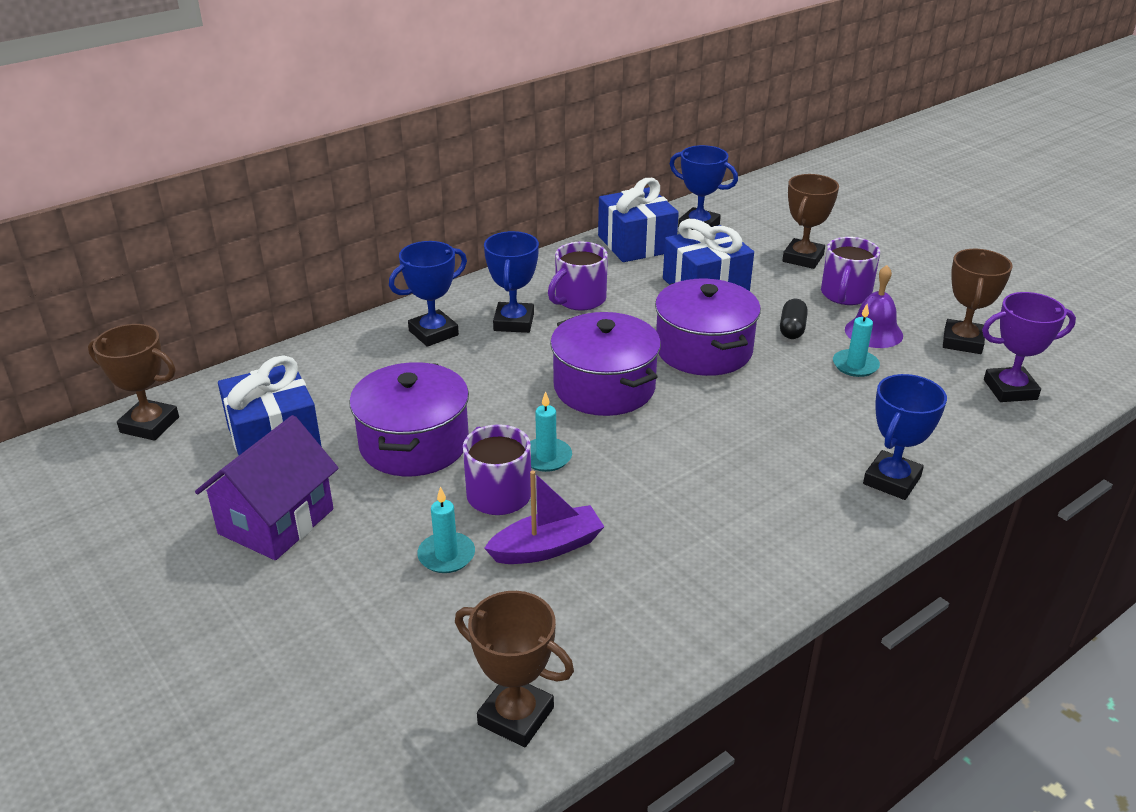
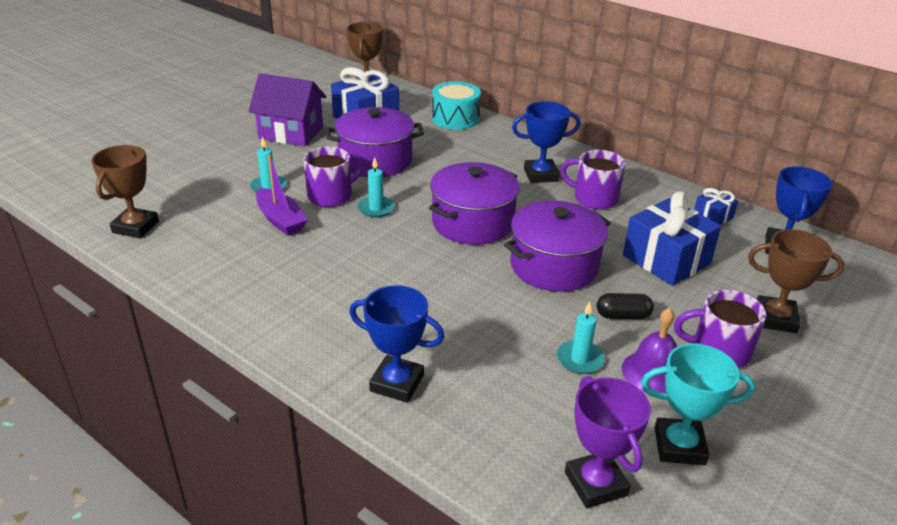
camera: 75 degrees right, 0 degrees up
blue trophy [389,241,467,347] -> none
blue gift [598,178,679,262] -> blue gift [694,188,738,225], size x0.49
brown trophy [943,249,1013,354] -> turquoise trophy [641,344,755,465]
none -> turquoise drum [432,81,481,130]

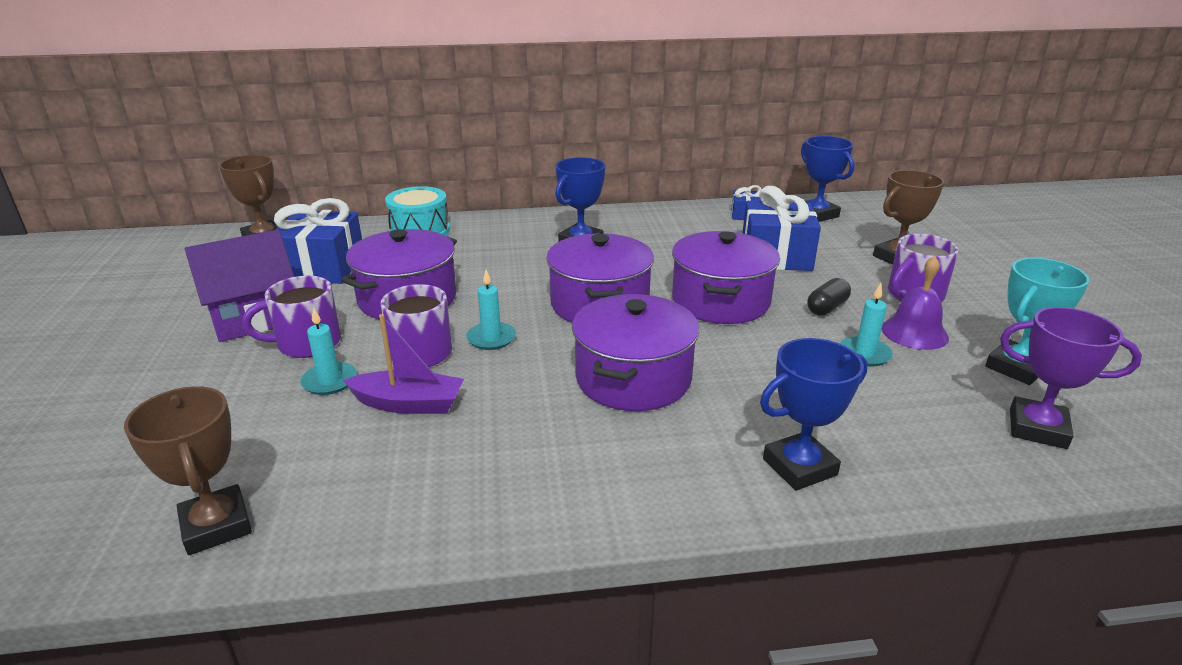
camera: 45 degrees left, 5 degrees down
purple mug [560,150,625,210] -> purple mug moved to [242,276,341,358]
none -> purple pot [572,294,699,411]

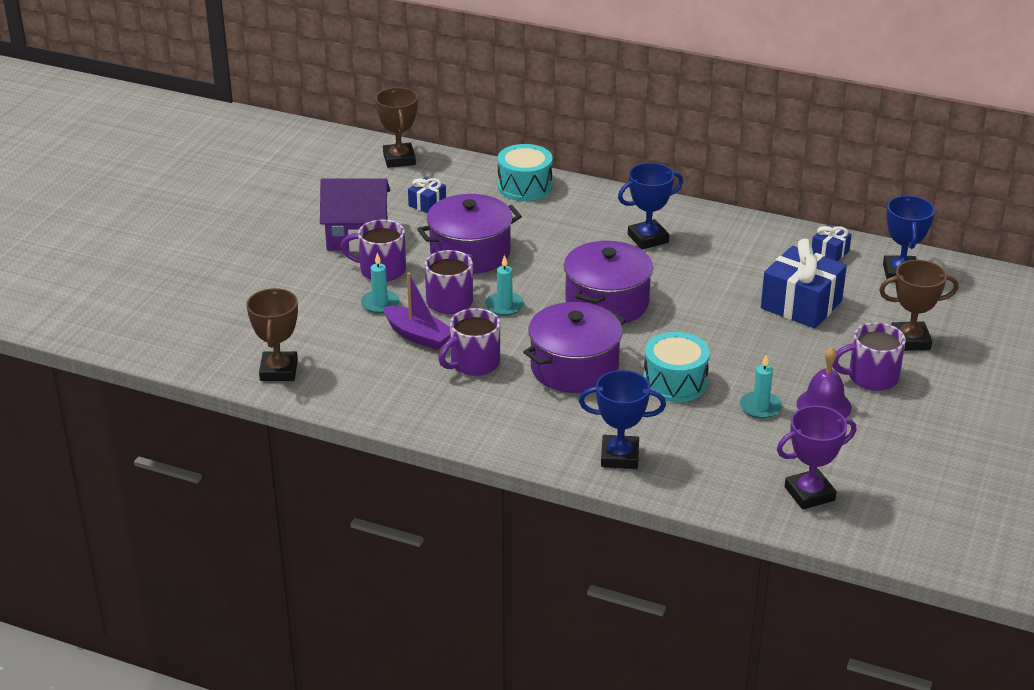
camera: 30 degrees right, 5 degrees up
blue gift [274,198,362,284] -> blue gift [408,177,446,213], size x0.49
purple pot [672,231,780,324] -> none
black capsule [807,278,851,315] -> none
turquoise trophy [985,258,1089,385] -> none
purple trophy [1000,307,1142,449] -> purple trophy turned 75 degrees counterclockwise [777,406,856,510]
none -> purple mug [438,308,500,376]
none -> turquoise drum [644,332,710,402]

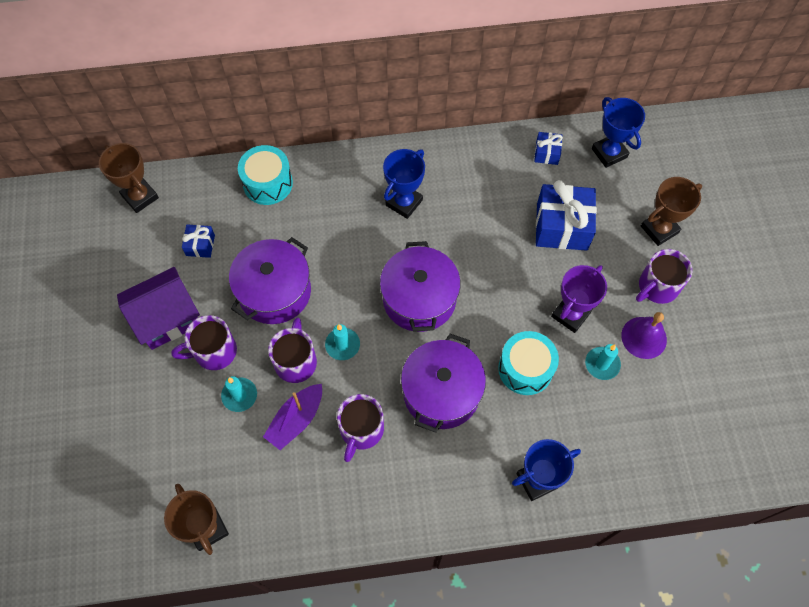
camera: 30 degrees left, 30 degrees up
purple boat [383,272,450,350] -> purple boat turned 120 degrees clockwise [263,384,322,450]
purple trophy [777,406,856,510] -> purple trophy moved to [551,265,607,333]

